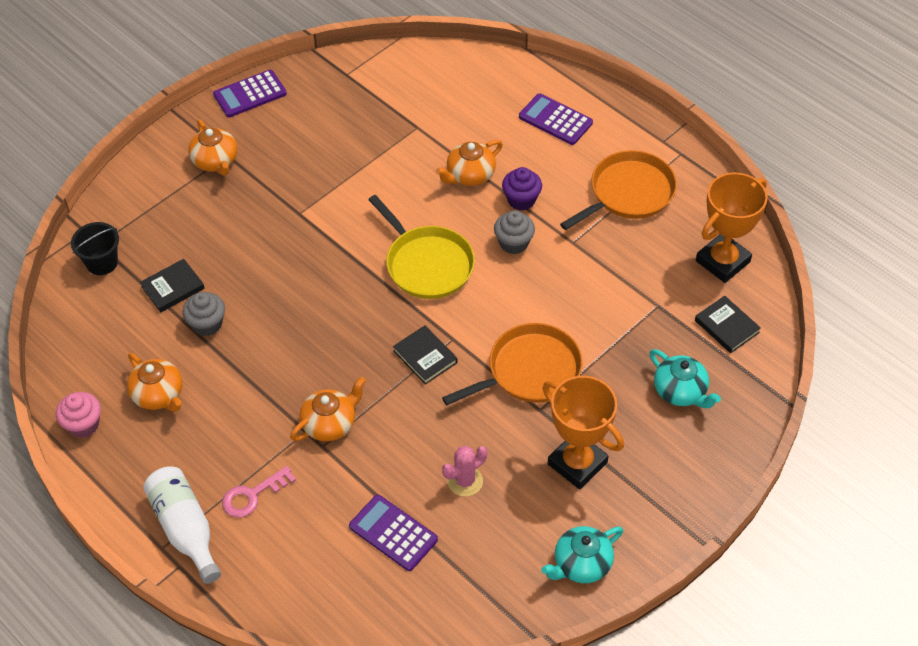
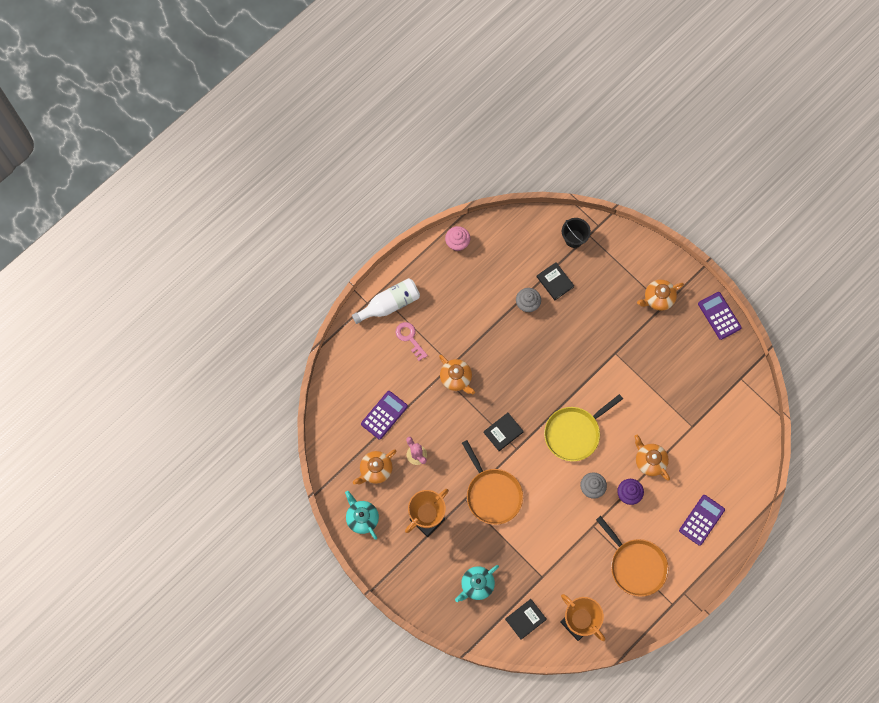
camera: 90 degrees right, 20 degrees up
orange teapot [127,353,182,412] -> orange teapot moved to [353,449,397,485]

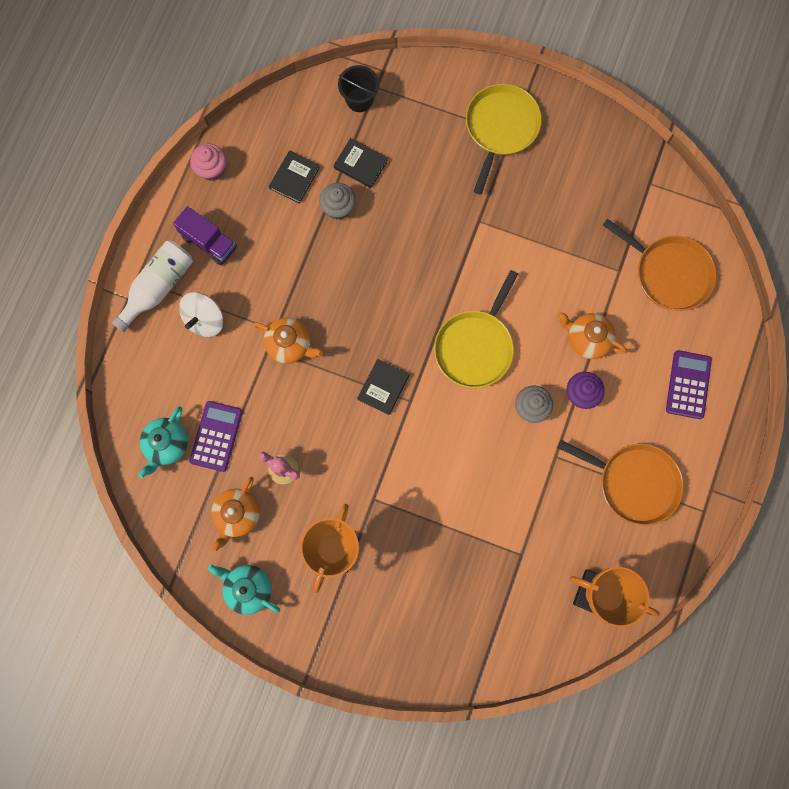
camera: 25 degrees left, 5 degrees up
pink key [396,322,428,361] -> white spinning top [179,292,224,337]
turquoise teapot [455,565,499,602] -> turquoise teapot moved to [138,406,188,478]
orange pan [462,440,523,525] -> orange pan moved to [603,218,717,311]
black book [505,599,547,640] -> black book moved to [269,150,320,204]
orange teapot [637,280,684,311] -> yellow pan [466,84,542,194]
purple calculator [698,292,742,340] -> none
none -> purple truck [173,206,237,265]

